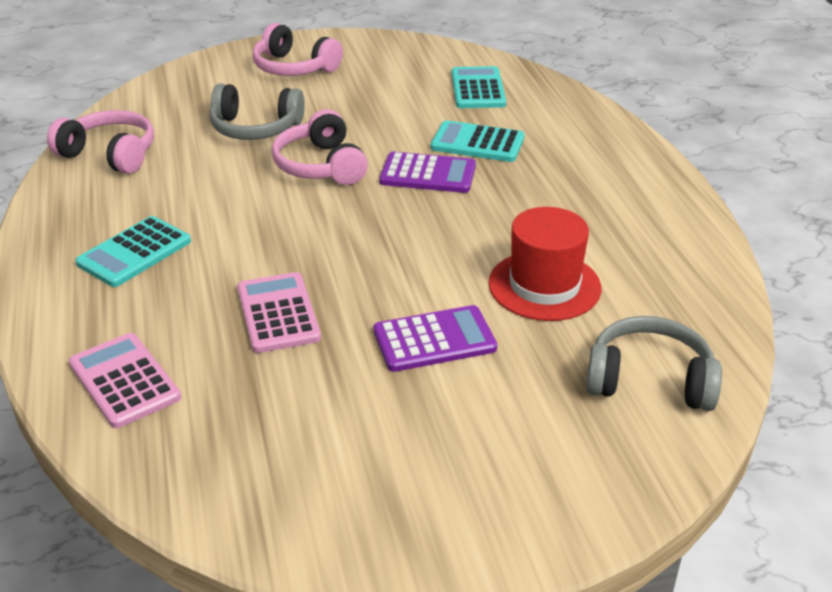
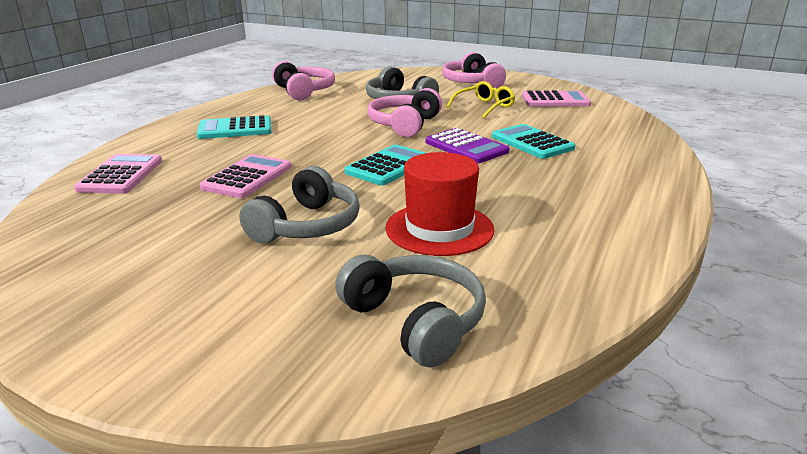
camera: 40 degrees right, 10 degrees down
purple calculator [373,305,497,372] -> grey headphones [239,166,360,244]
turquoise calculator [452,66,506,108] -> turquoise calculator moved to [344,145,426,185]
none -> yellow glasses [446,81,515,118]
none -> pink calculator [522,90,591,107]

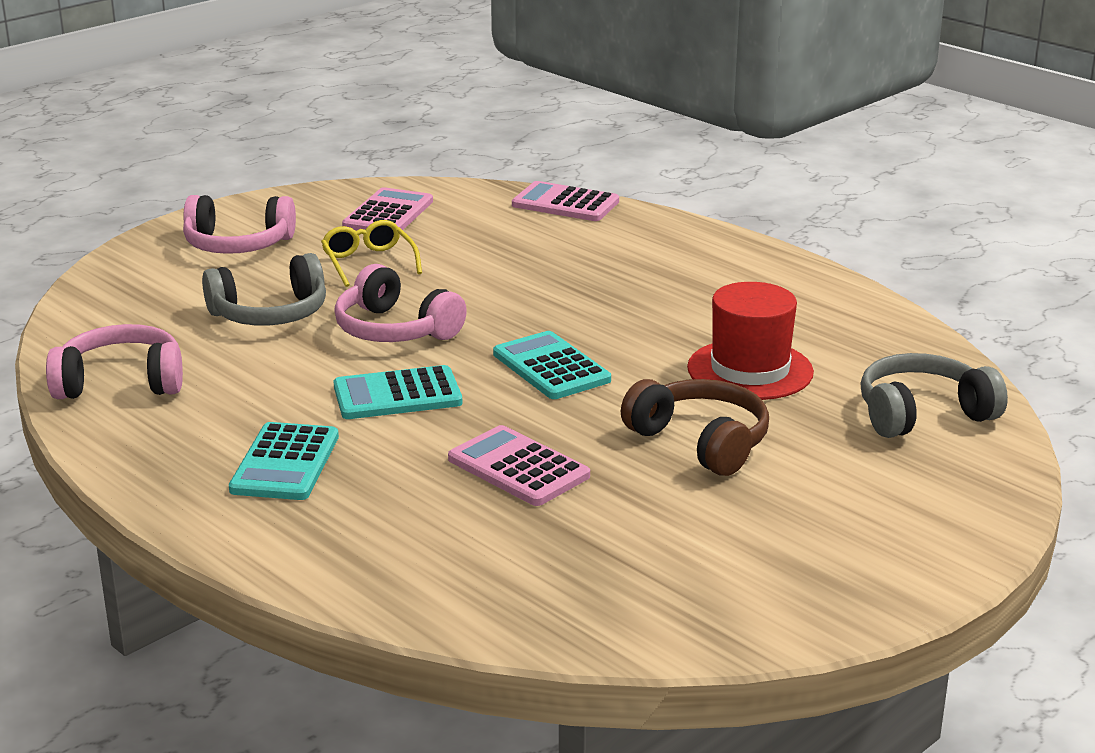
camera: 70 degrees left, 0 degrees up
pink calculator [74,154,162,194] -> pink calculator moved to [512,181,619,221]
grey headphones [239,166,360,244] -> brown headphones [621,379,769,476]
purple calculator [425,128,510,163] -> none
turquoise calculator [492,124,575,159] -> turquoise calculator moved to [334,365,462,419]

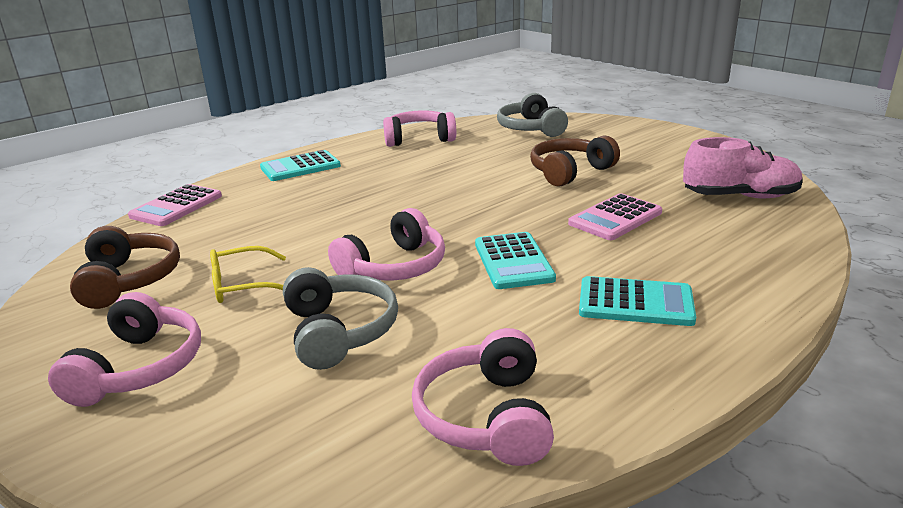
camera: 85 degrees left, 0 degrees up
pink calculator [342,187,433,230] -> brown headphones [70,226,180,309]
turquoise calculator [493,331,611,399] -> turquoise calculator moved to [260,150,341,181]
red hat [687,282,814,400] -> none
none -> pink headphones [383,110,456,147]
none -> pink shoe [683,137,803,199]

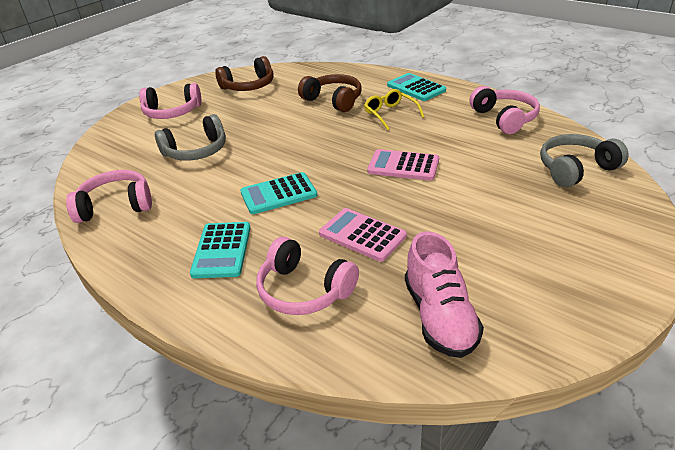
camera: 80 degrees right, 10 degrees up
pink calculator [128,184,222,226] -> pink calculator moved to [367,149,439,180]
yellow glasses [210,246,286,303] -> yellow glasses moved to [364,89,424,130]
pink headphones [328,208,445,281] -> pink headphones moved to [256,237,359,315]
brown headphones [530,135,620,187] -> brown headphones moved to [298,74,362,112]

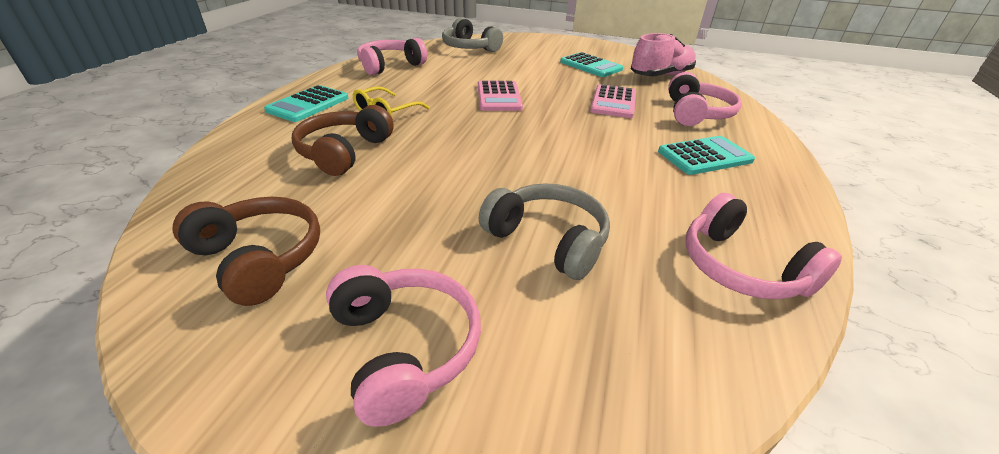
camera: 115 degrees left, 0 degrees up
turquoise calculator [240,172,317,214] -> turquoise calculator moved to [560,52,623,77]

